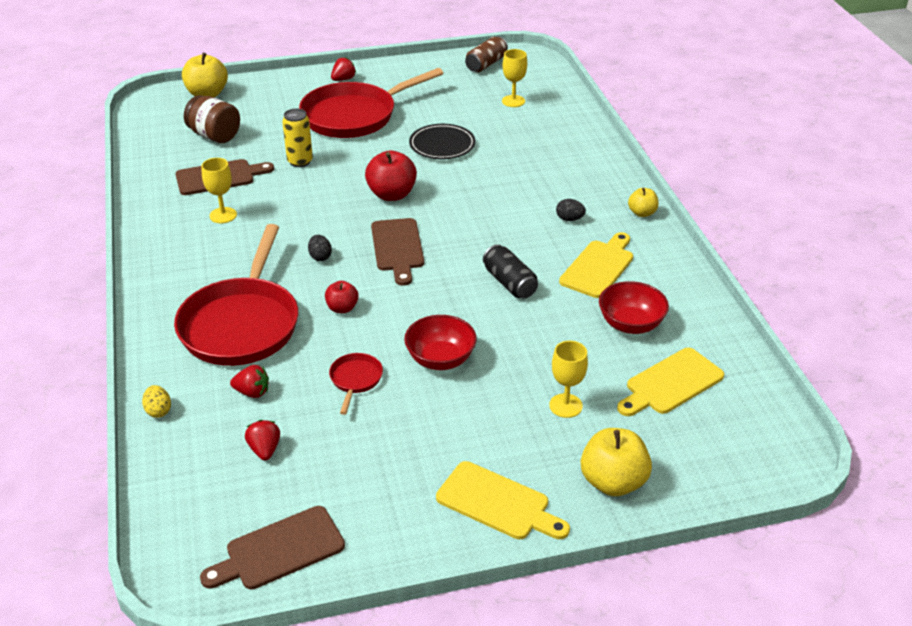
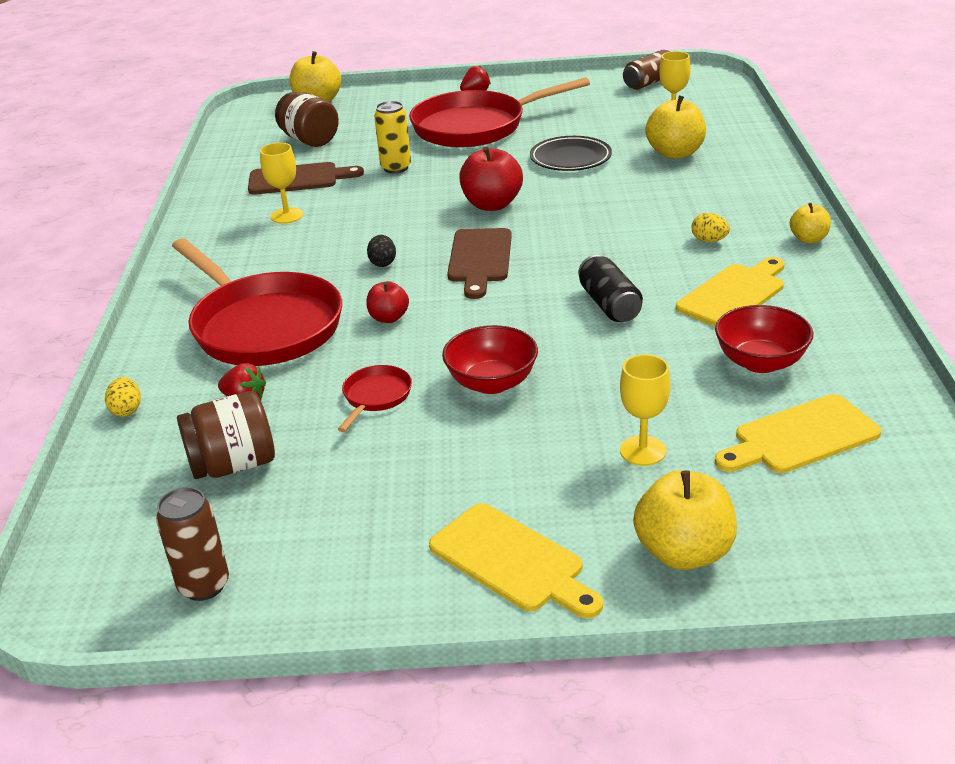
camera: 15 degrees right, 5 degrees down
red pan [174,224,298,366] -> red pan turned 60 degrees counterclockwise [172,238,342,366]
brown cutting board [200,506,345,590] -> brown can [156,487,229,601]
red strawberry [245,420,280,460] -> brown jar [177,391,275,479]
black egg [556,199,586,221] -> yellow egg [691,213,730,242]
none -> yellow apple [645,95,706,159]

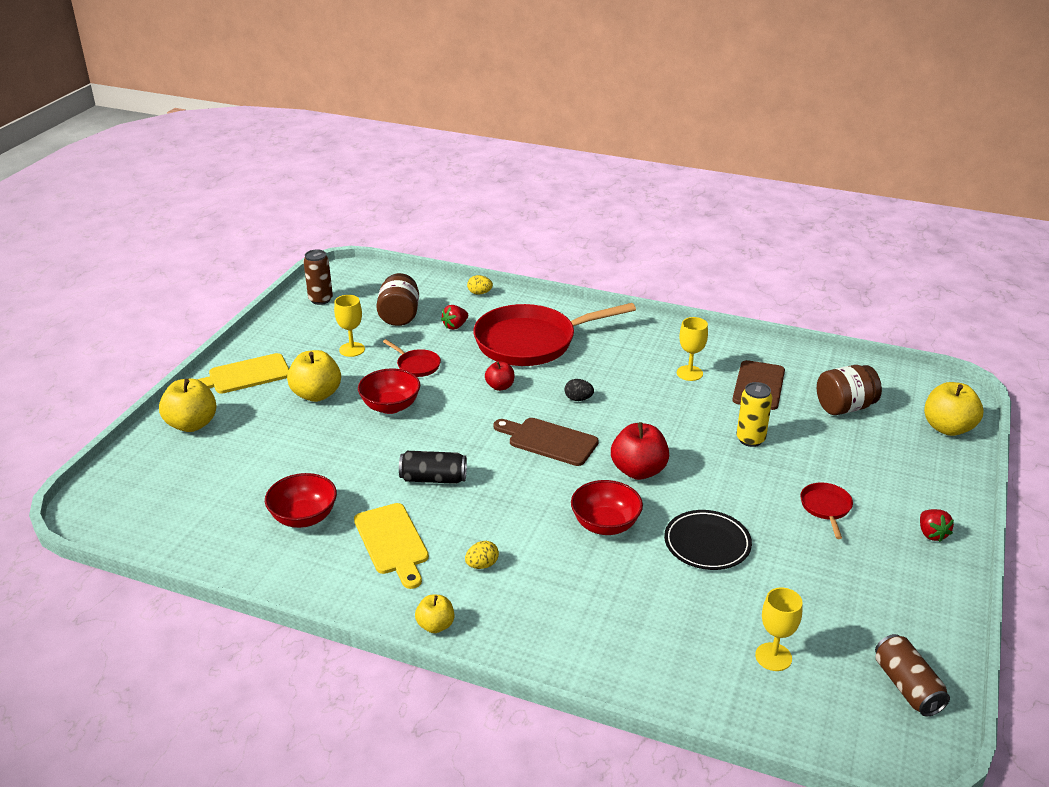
camera: 110 degrees right, 0 degrees up
red pan [409,77,590,148] -> red pan [800,482,853,539], size x0.42
yellow goblet [620,354,670,466] -> yellow goblet moved to [334,295,365,357]
yellow apple [645,95,706,159] -> yellow apple moved to [287,350,341,402]
yellow cutting board [715,394,882,473] -> none
none -> red bowl [571,480,643,535]

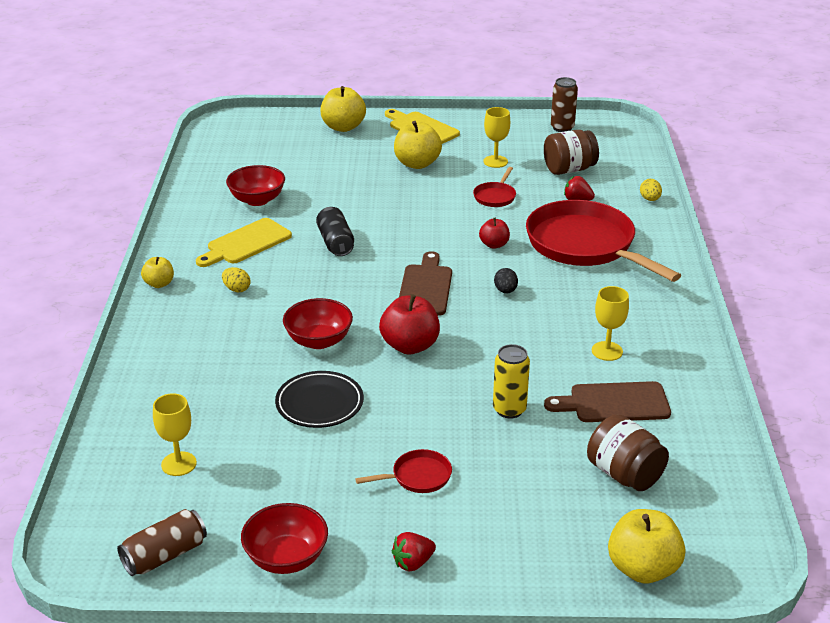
camera: 70 degrees right, 0 degrees up
red bowl [358,368,420,414] -> red bowl moved to [241,503,328,574]

